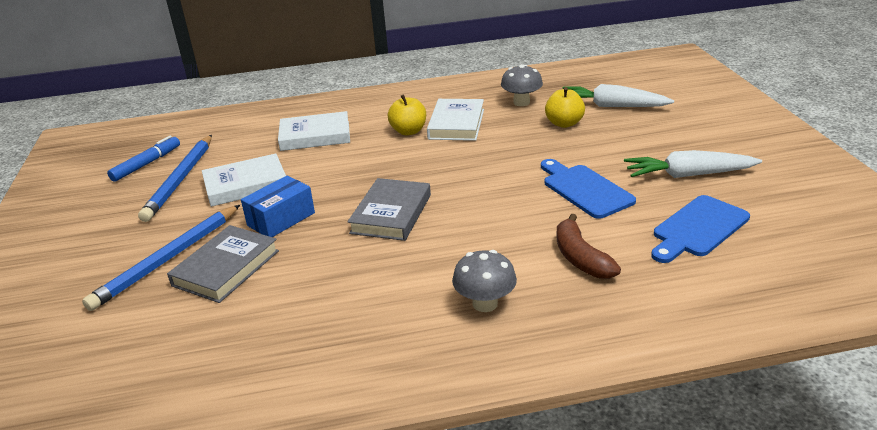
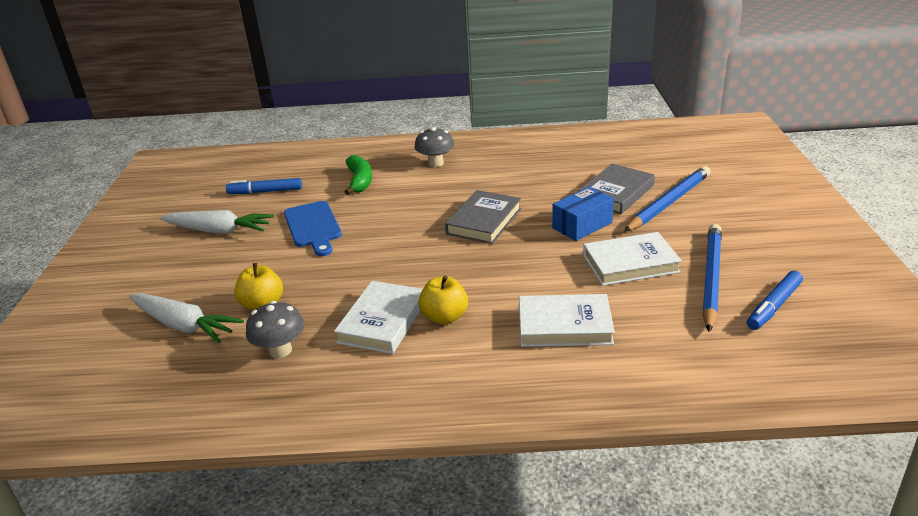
camera: 170 degrees left, 0 degrees up
brown banana [556,214,621,279] -> green banana [345,155,372,195]
blue cutting board [651,195,750,263] -> blue marker [226,178,302,194]

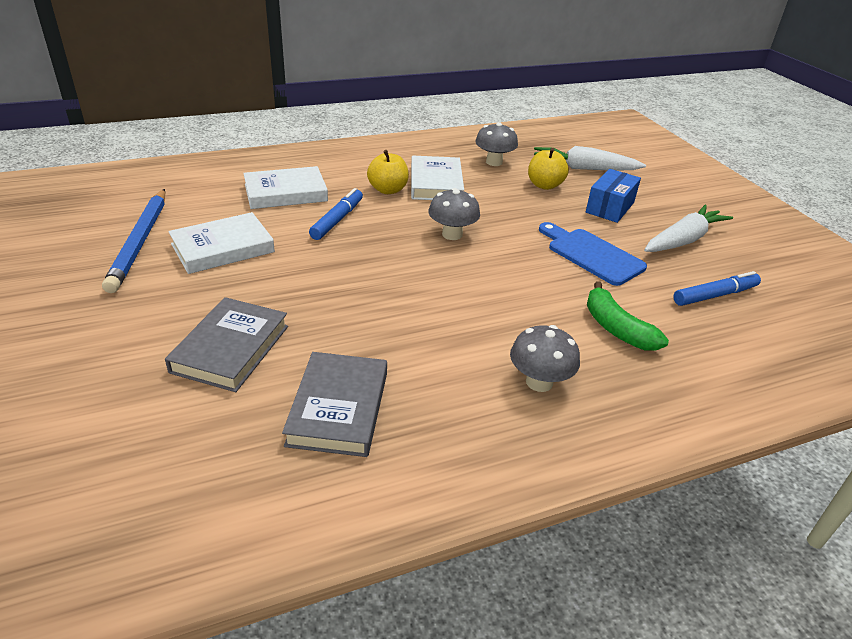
camera: 155 degrees right, 5 degrees up
white carrot [160,210,274,234] -> white carrot turned 150 degrees clockwise [644,205,733,252]
grey book [445,190,521,244] -> grey book moved to [282,352,387,457]
blue box [552,187,614,241] -> blue box moved to [586,169,641,223]
blue pencil [624,166,710,232] -> none
blue marker [747,271,803,330] -> blue marker moved to [309,188,363,240]
none -> grey mushroom [428,188,480,240]

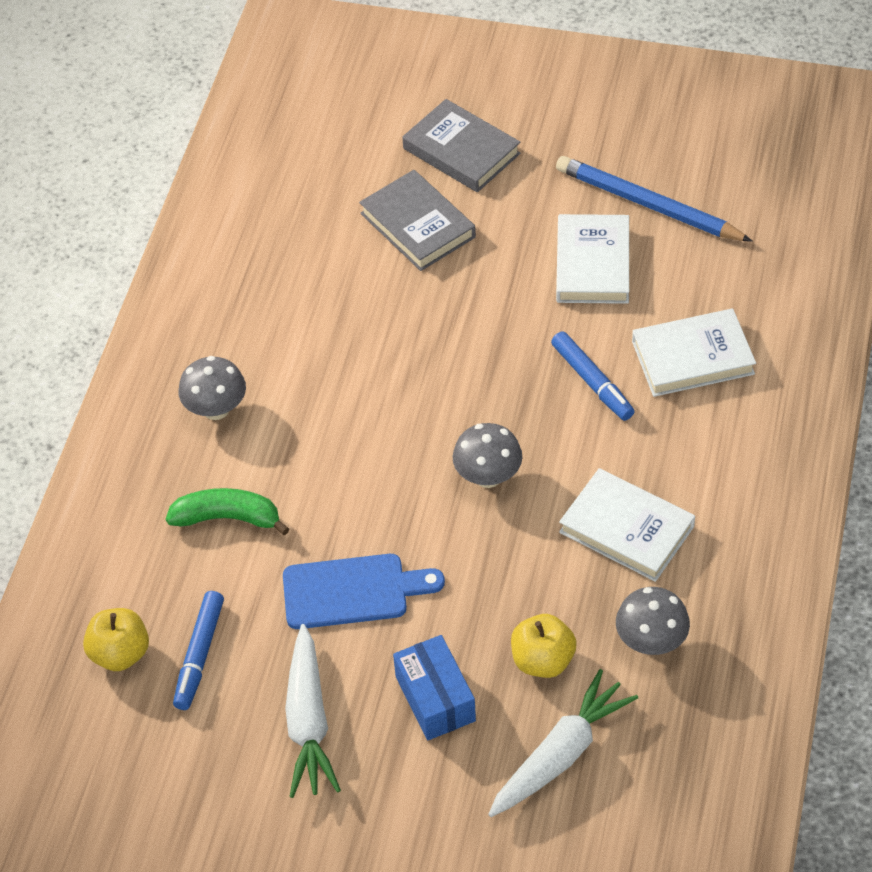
camera: 130 degrees right, 15 degrees up
white book [243,166,328,209] -> white book turned 60 degrees clockwise [632,308,756,397]
grey book [282,352,387,457] -> grey book moved to [402,99,521,192]
yellow apple [367,150,409,194] -> yellow apple moved to [83,608,149,671]

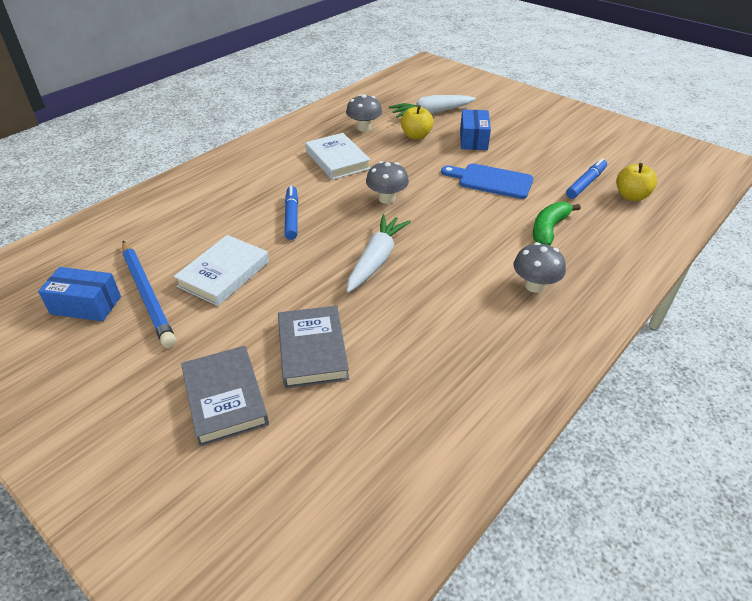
camera: 155 degrees left, 10 degrees down
green banana [166,488,289,536] -> green banana turned 90 degrees clockwise [533,202,581,246]
white carrot [285,624,341,798] -> white carrot moved to [347,214,411,293]
white book [632,308,756,397] -> none
none -> blue box [38,267,121,321]

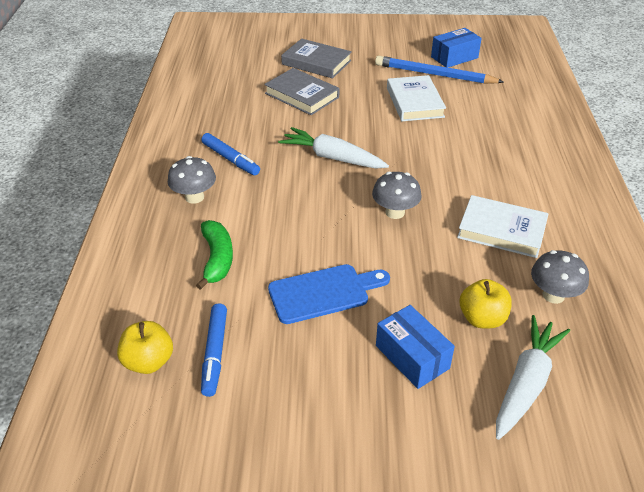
camera: 140 degrees right, 0 degrees up
blue marker [284,185,298,240] -> blue marker moved to [201,133,260,175]
white carrot [347,214,411,293] -> white carrot turned 135 degrees clockwise [278,127,389,168]

